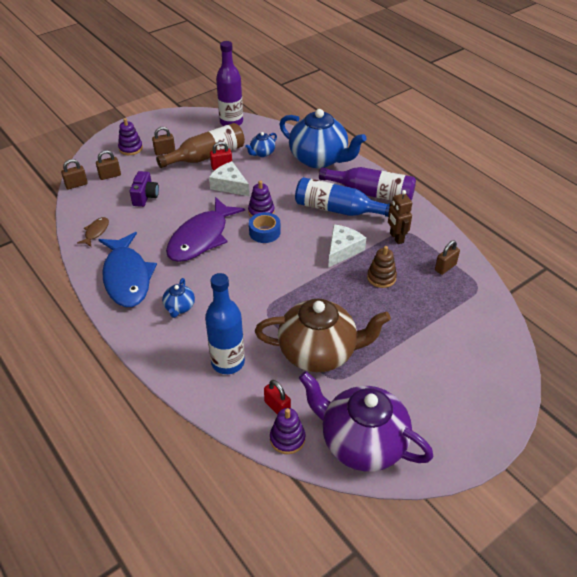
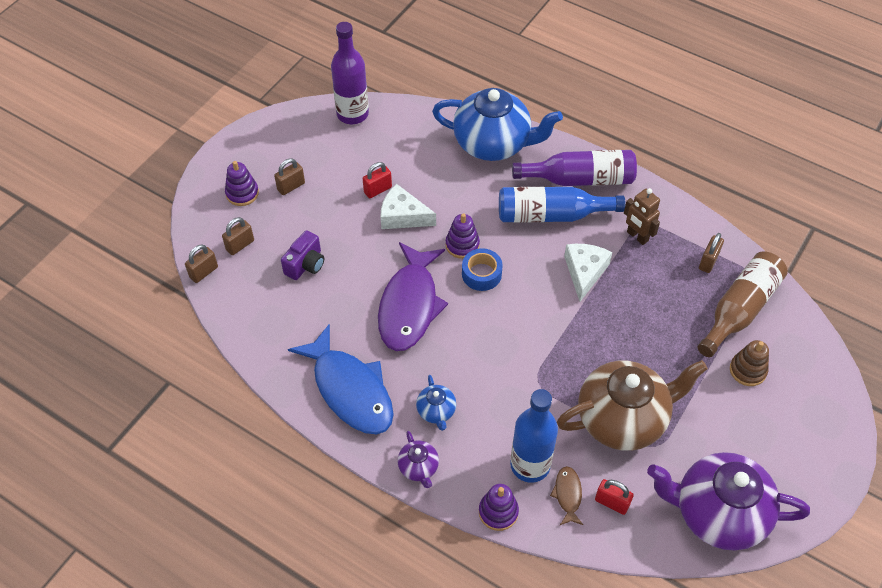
camera: 20 degrees left, 10 degrees up
brown fish [77,217,109,247] -> brown fish moved to [550,466,583,525]
purple camera [130,171,159,207] -> purple camera turned 45 degrees clockwise [281,230,324,280]
brown bottle [156,123,245,168] -> brown bottle moved to [698,251,788,357]
blue teapot [245,132,277,157] -> none
purple stacking toy [270,408,305,454] -> purple stacking toy moved to [479,484,519,531]
brown stacking toy [367,246,397,288] -> brown stacking toy moved to [730,340,769,386]
none -> purple teapot [398,431,439,488]

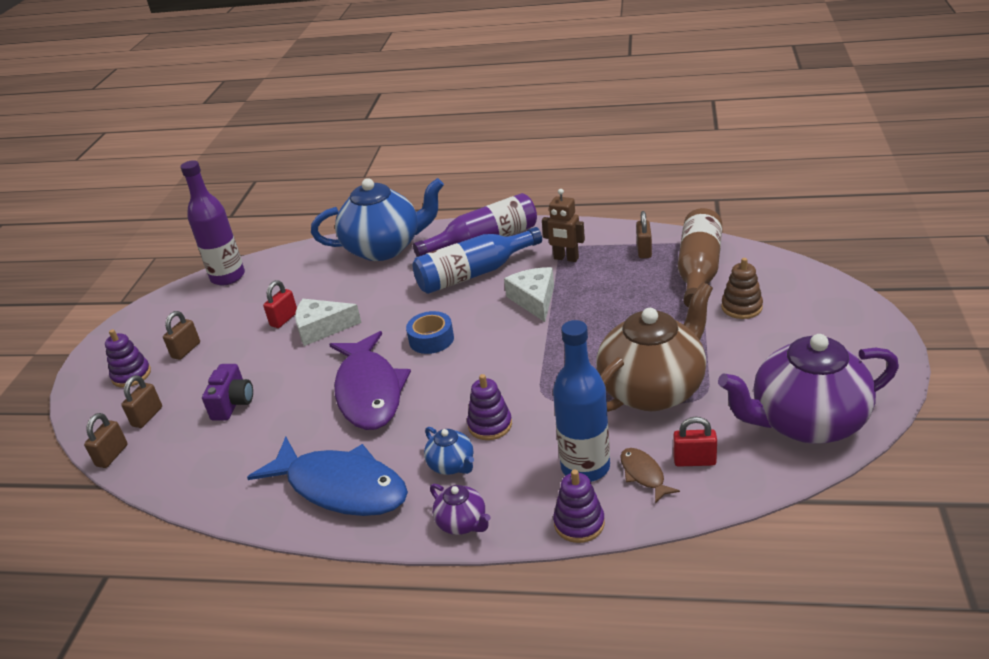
camera: 20 degrees left, 20 degrees down
purple stacking toy [446,213,480,259] -> purple stacking toy moved to [467,374,512,440]

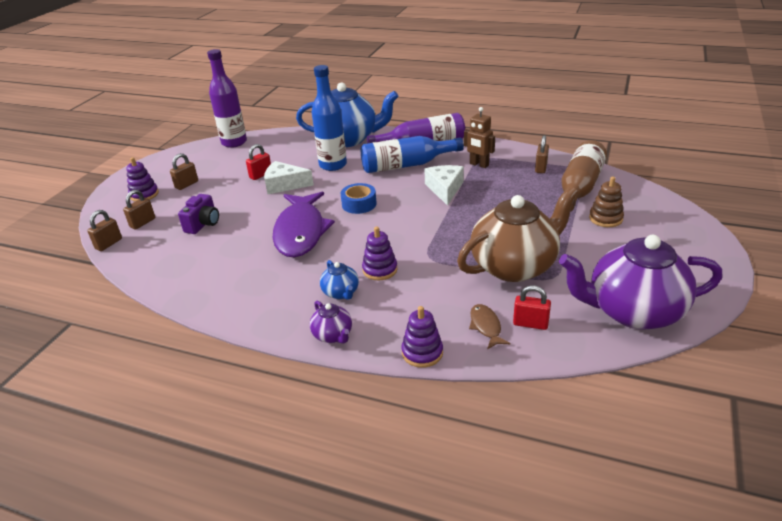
camera: 10 degrees right, 0 degrees up
blue fish [247,436,408,516] -> none
blue bottle [553,320,610,482] -> blue bottle moved to [312,65,347,171]

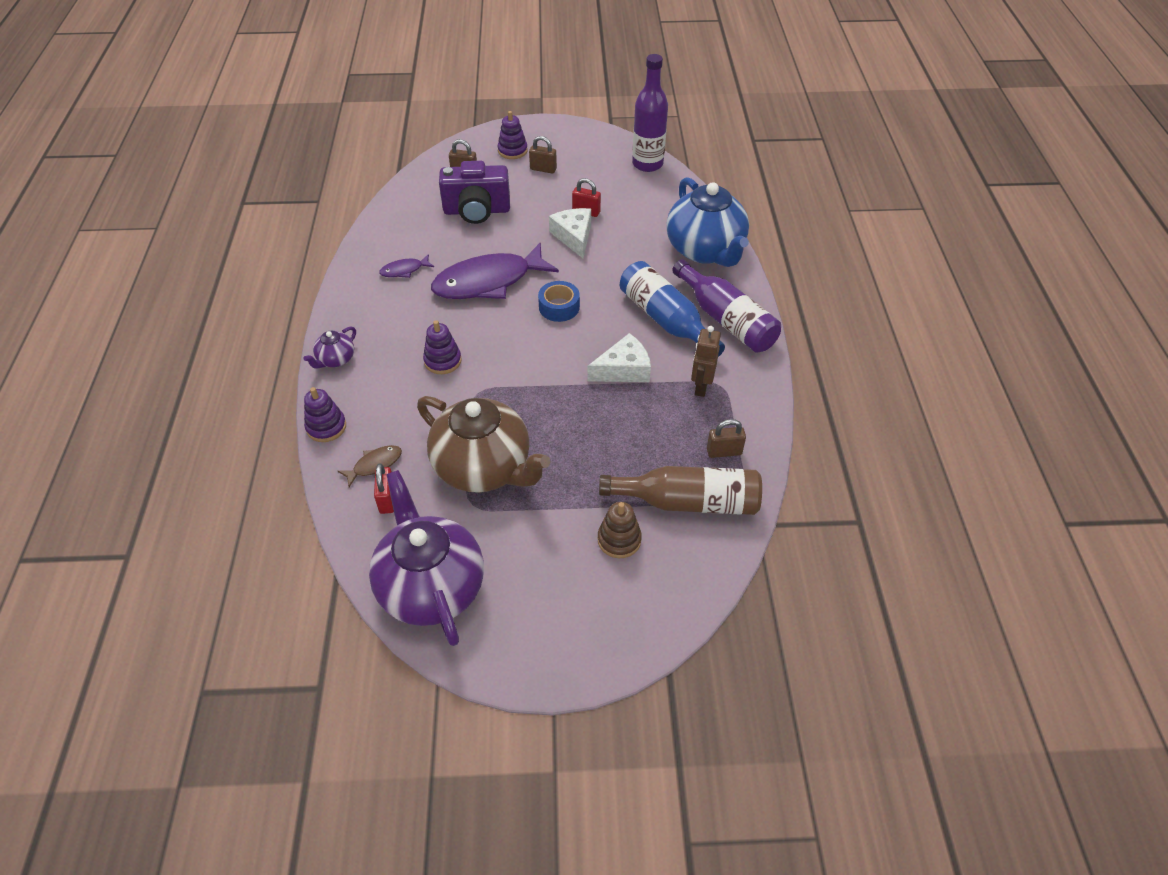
camera: 65 degrees right, 15 degrees up
brown padlock [87,210,122,251] -> none
purple camera [178,194,219,234] -> purple camera [439,161,510,224], size x1.64
blue bottle [312,65,347,171] -> none
blue teapot [320,260,359,300] -> none
none -> purple fish [379,254,434,278]

